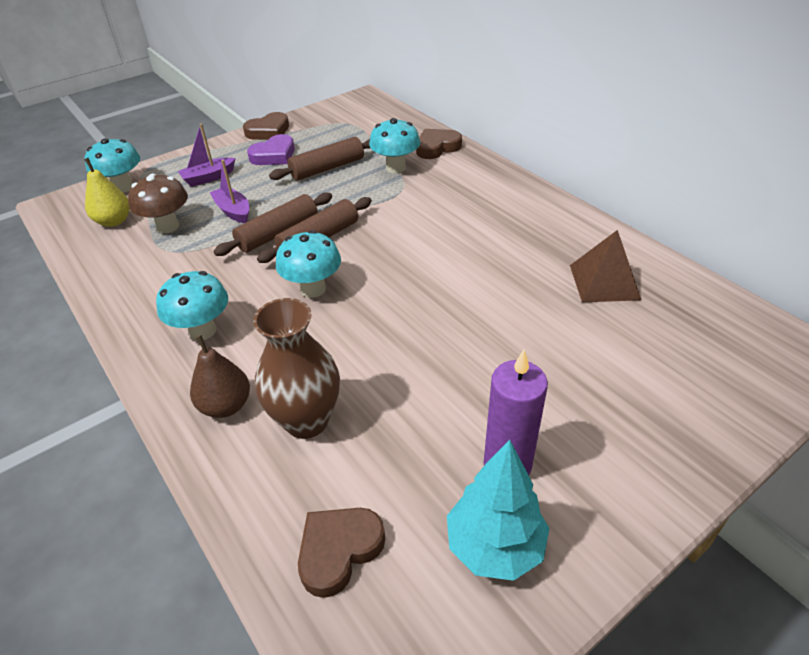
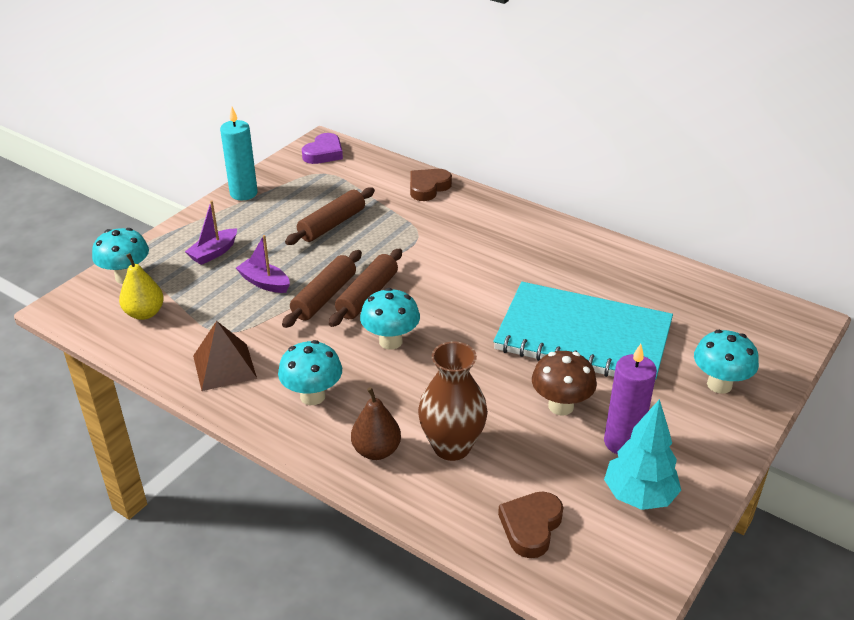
camera: 20 degrees left, 5 degrees down
brown mushroom [128,174,188,233] -> brown mushroom moved to [532,351,597,415]
brown heart [243,112,289,140] -> turquoise candle [220,107,258,200]
purple heart [247,134,295,165] -> purple heart moved to [302,133,343,164]
turquoise mushroom [369,118,420,173] -> turquoise mushroom moved to [694,330,759,394]
brown pyramid [570,230,642,302] -> brown pyramid moved to [193,321,257,391]
none -> turquoise notebook [493,282,673,380]

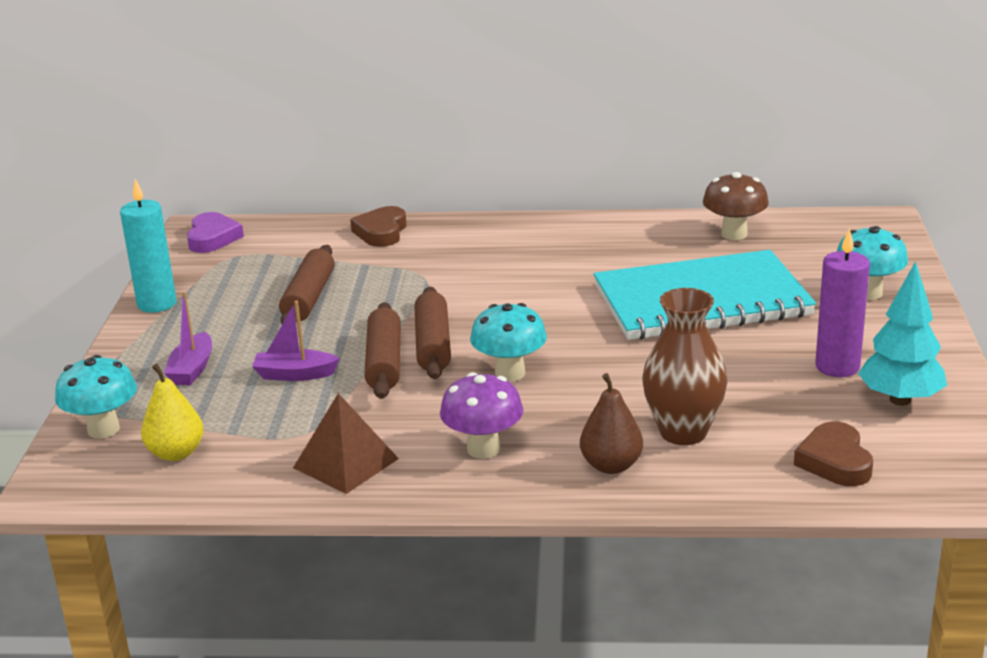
camera: 30 degrees left, 10 degrees down
turquoise mushroom [278,340,342,405] -> purple mushroom [440,372,524,459]
brown mushroom [532,351,597,415] -> brown mushroom moved to [703,172,769,240]

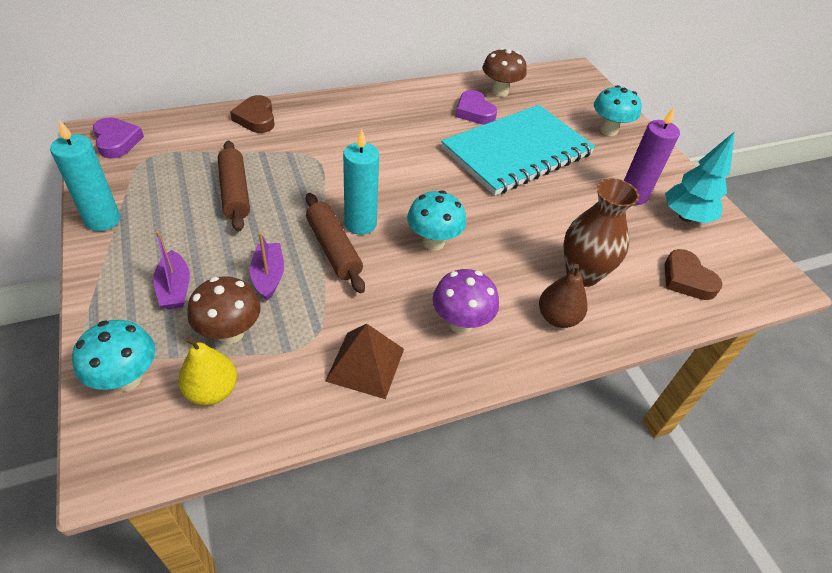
camera: 30 degrees left, 20 degrees up
purple boat [252,301,340,381] -> purple boat turned 105 degrees clockwise [250,232,284,301]
brown rolling pin [415,287,451,379] -> turquoise candle [343,129,379,235]
none -> brown mushroom [187,276,261,344]
none -> purple heart [455,90,497,124]

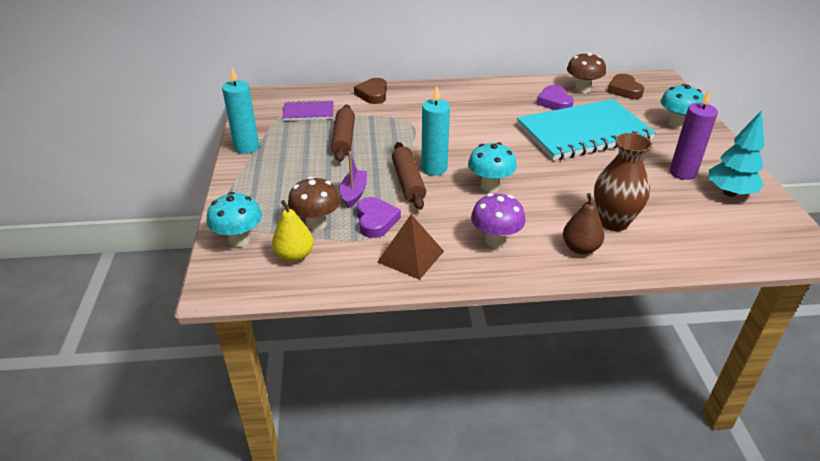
camera: 20 degrees right, 10 degrees down
purple heart [93,117,144,158] -> purple heart moved to [357,197,401,238]
purple boat [153,231,190,309] -> none
brown heart [664,249,723,300] -> brown heart moved to [607,74,644,99]
none -> purple notebook [282,100,334,121]

